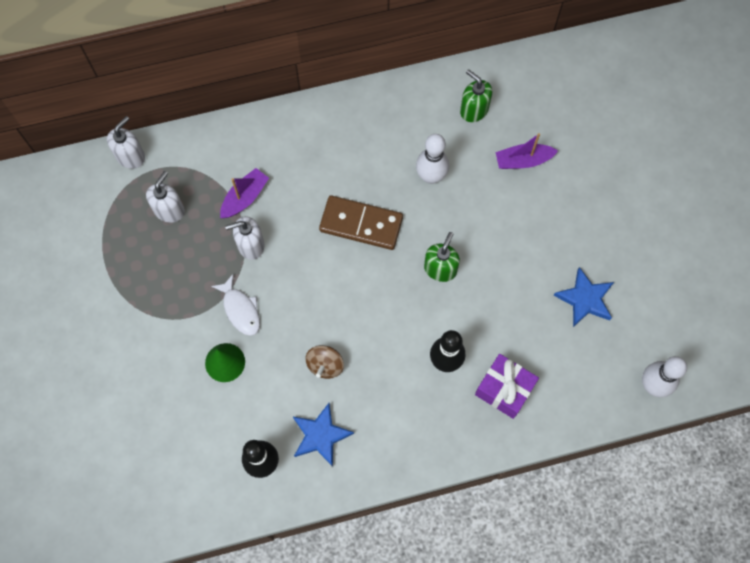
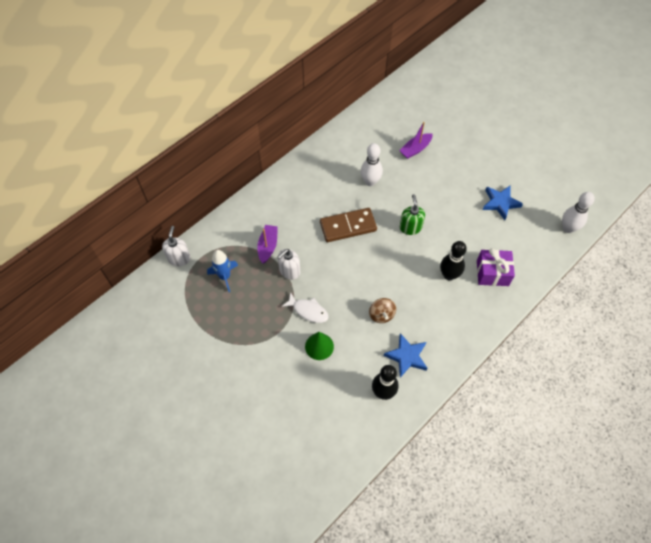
camera: 30 degrees left, 10 degrees down
white soap dispenser [146,171,185,223] -> blue rocket [207,250,238,292]
green soap dispenser [460,69,492,122] -> none

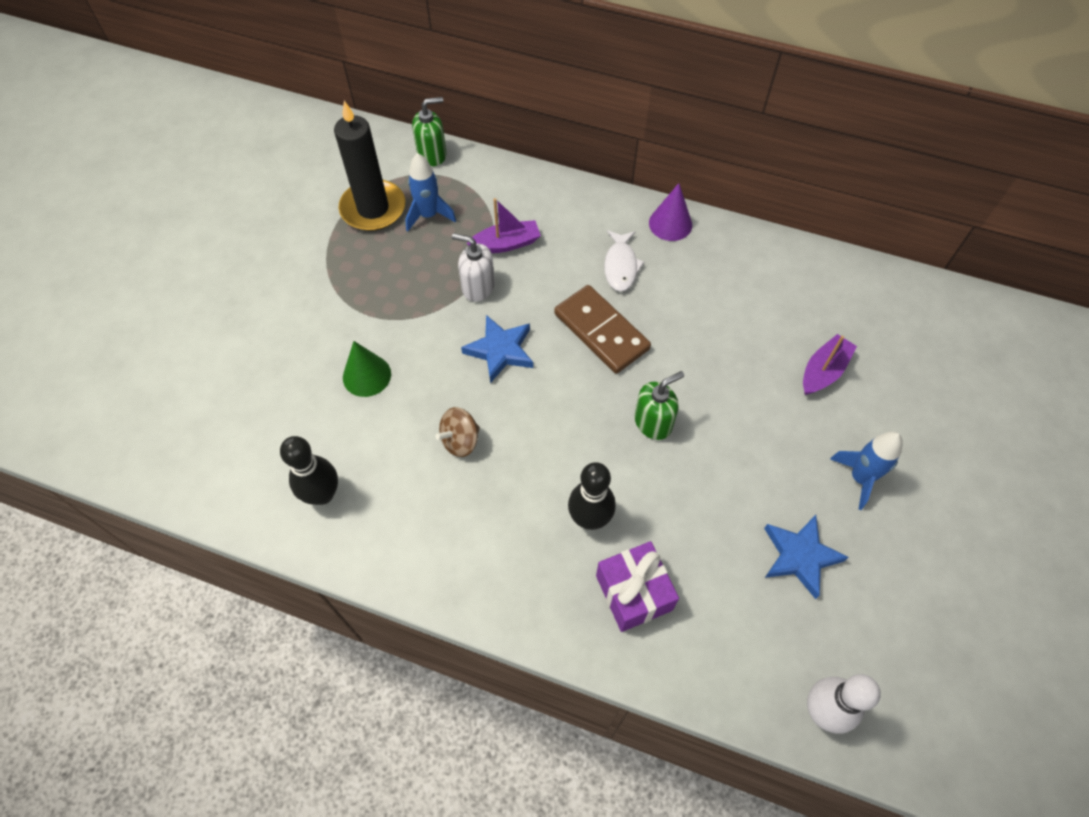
camera: 65 degrees right, 0 degrees up
white soap dispenser [162,226,191,266] -> green soap dispenser [412,97,446,166]
white fish [282,292,329,323] -> white fish moved to [604,230,645,292]
white bowling pin [360,143,383,186] -> none
blue star [384,333,427,377] -> blue star moved to [461,315,533,383]
purple boat [399,122,433,159] -> purple boat turned 105 degrees clockwise [803,334,857,395]
none -> black candle [334,101,405,231]
none -> purple cone [649,183,692,241]
none -> blue rocket [830,432,903,510]

